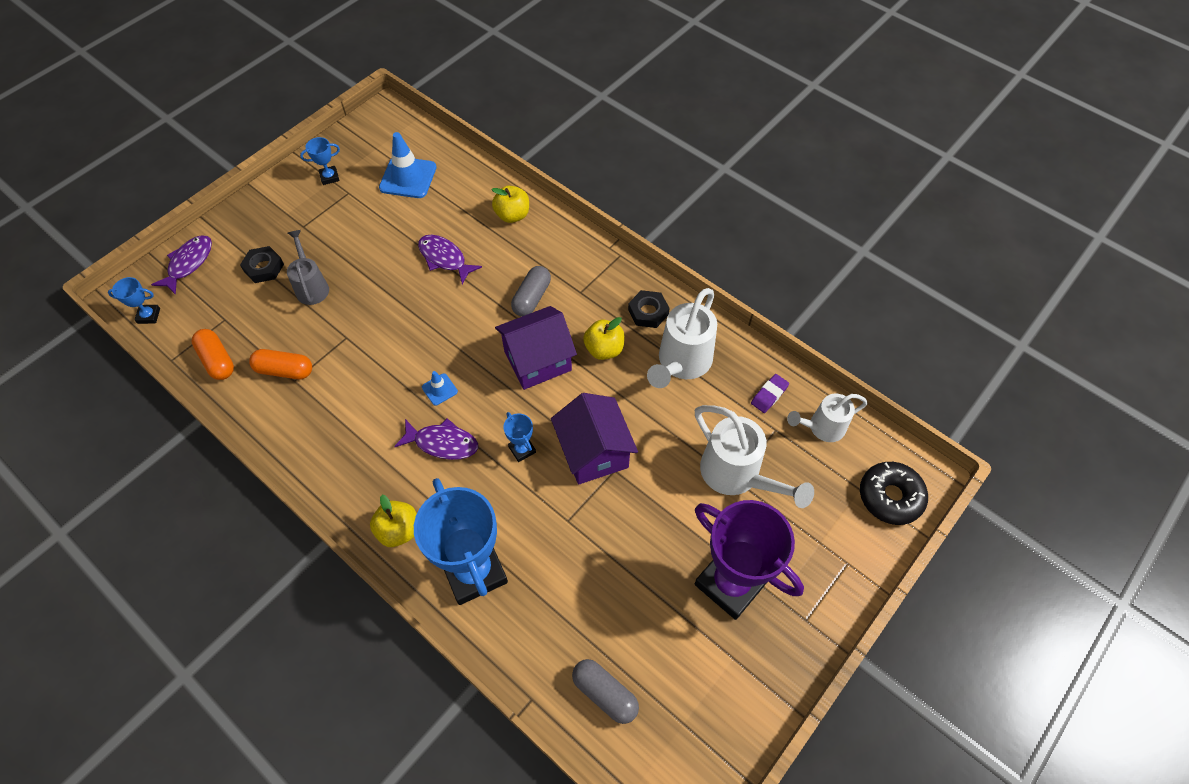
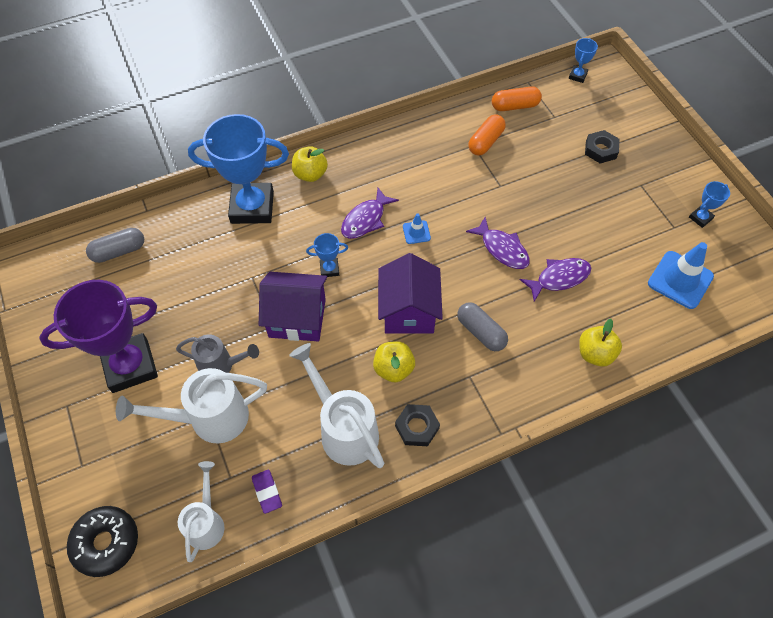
camera: 115 degrees right, 0 degrees up
purple fish [151,235,212,295] -> purple fish moved to [466,217,530,269]
grey watering can [287,230,329,305] -> grey watering can moved to [176,335,259,373]
blue trophy [300,137,340,185] -> blue trophy turned 45 degrees clockwise [689,181,730,228]

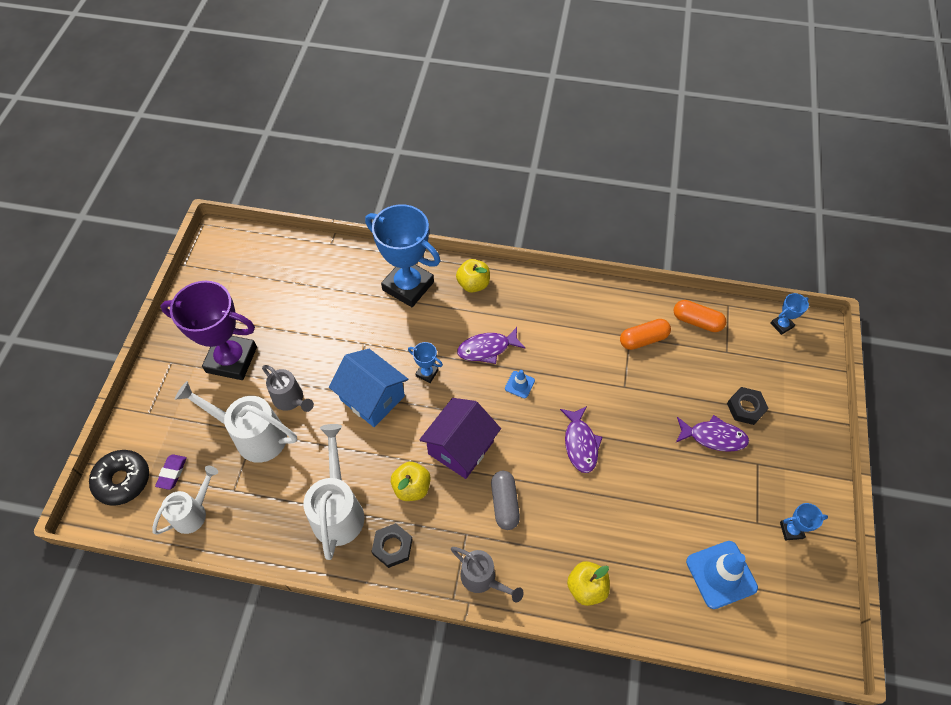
camera: 35 degrees right, 0 degrees up
grey capsule [86,228,144,263] -> none
purple eraser [252,469,282,514] -> purple eraser moved to [155,454,187,490]
purple house [259,272,327,342] -> blue house [329,349,408,427]
purple fish [520,258,591,302] -> purple fish moved to [676,415,749,452]
none -> grey watering can [451,547,524,603]

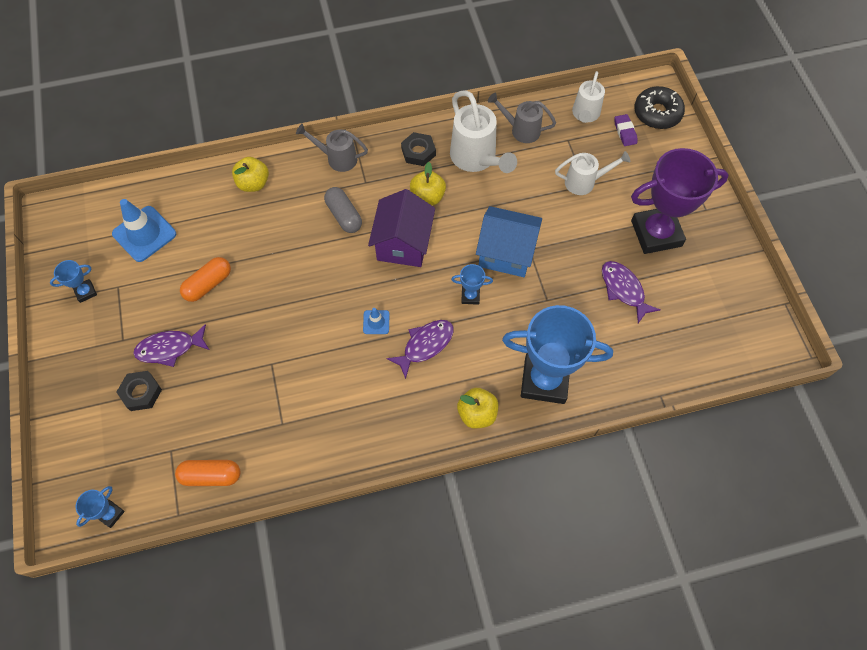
camera: 155 degrees right, 5 degrees up
white watering can [175,381,297,463] -> white watering can [555,151,630,195], size x0.63
grey watering can [262,365,314,412] -> grey watering can moved to [488,93,556,143]
purple fish [560,406,603,473] -> purple fish moved to [602,261,660,323]
orange capsule [620,319,671,350] -> orange capsule moved to [180,257,231,302]

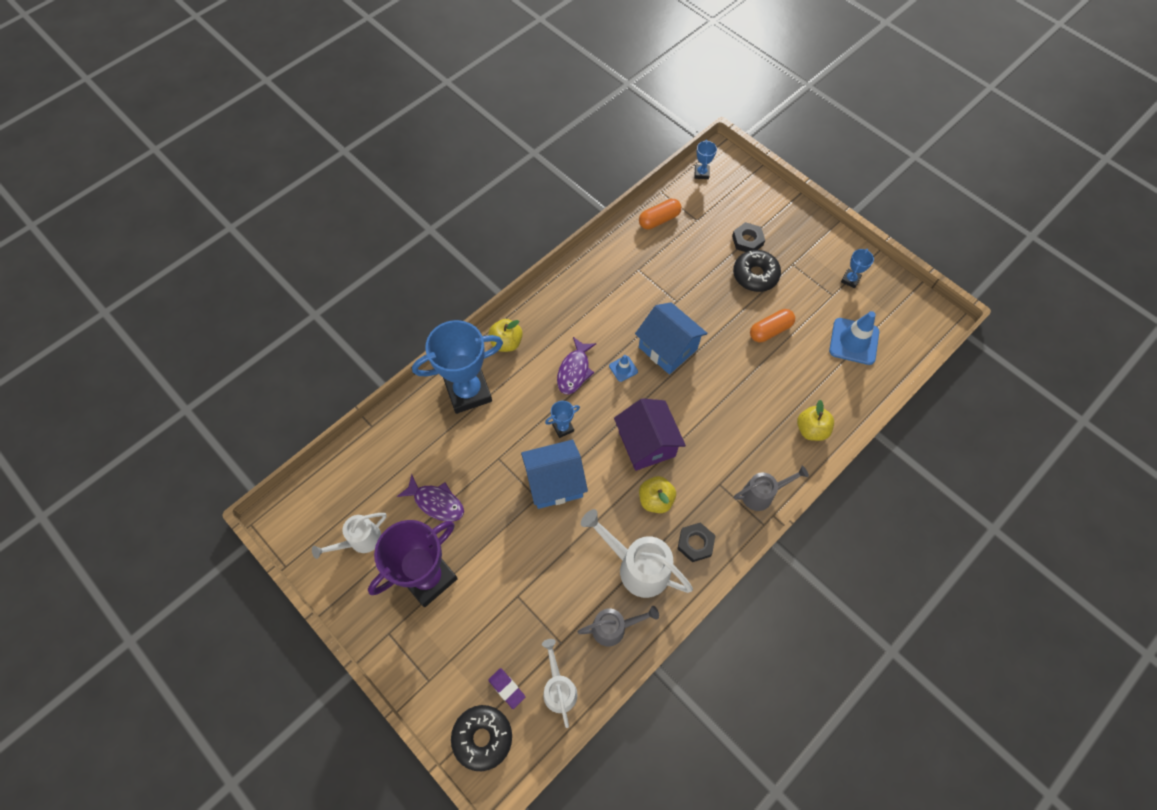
camera: 150 degrees right, 0 degrees up
purple fish [133,324,209,367] -> black donut [733,250,781,292]
orange capsule [180,257,231,302] -> orange capsule turned 45 degrees clockwise [750,309,795,342]
grey capsule [324,187,362,233] -> none
white watering can [555,151,630,195] -> white watering can moved to [312,513,387,559]
none -> blue house [635,303,708,375]

